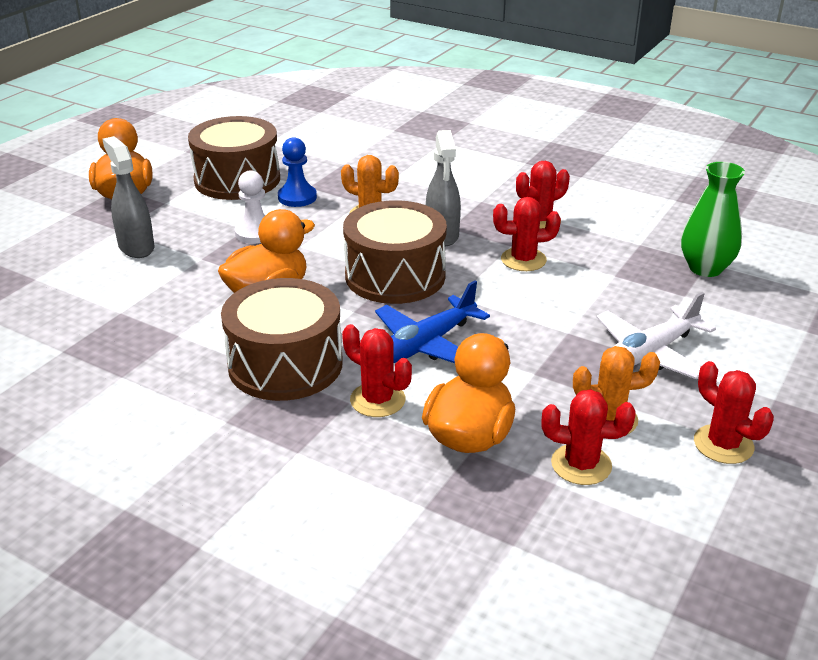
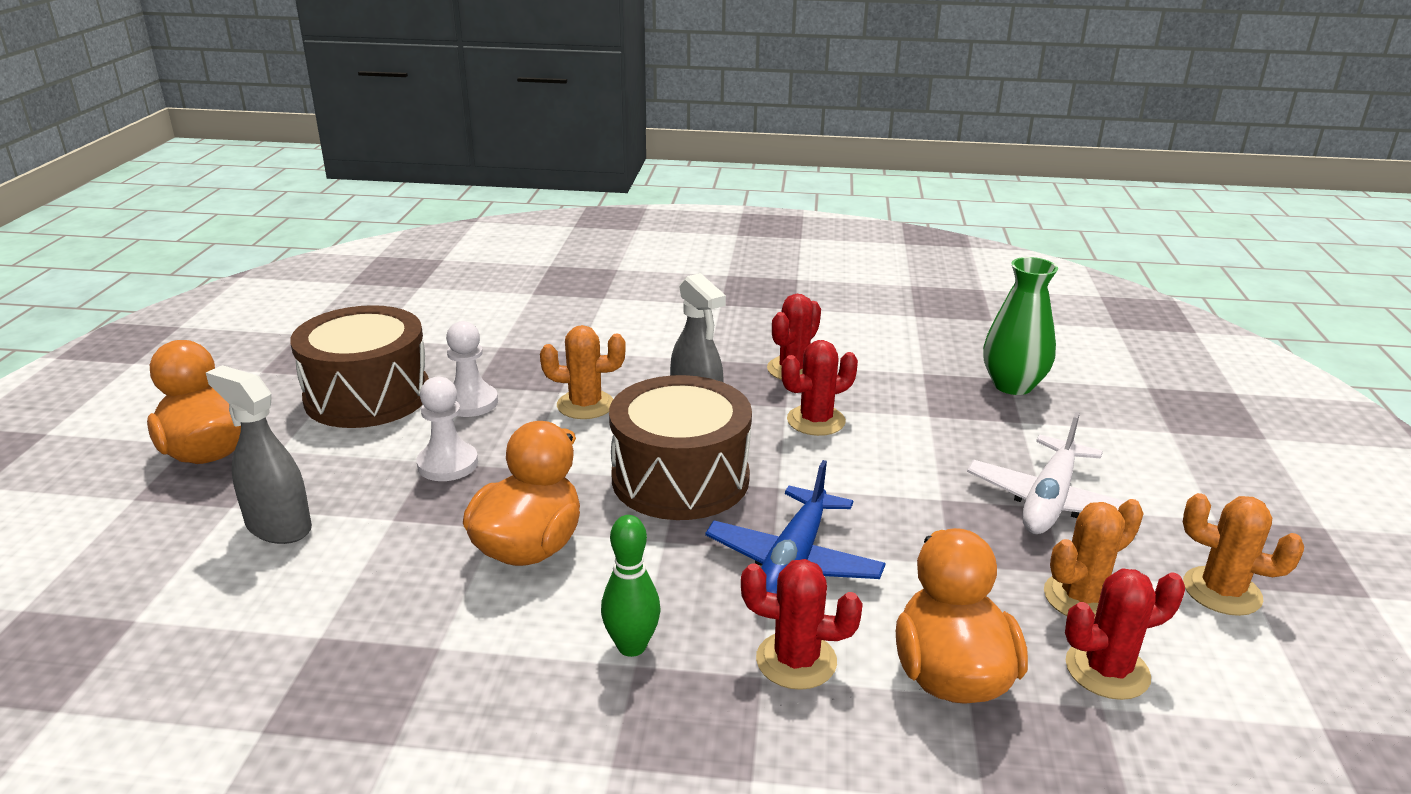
camera: 25 degrees left, 5 degrees down
brown drum [221,278,343,401] -> green bowling pin [601,515,661,657]
blue pawn [278,137,317,207] -> white pawn [446,321,498,417]
red cactus [694,361,774,464] -> orange cactus [1183,493,1304,616]

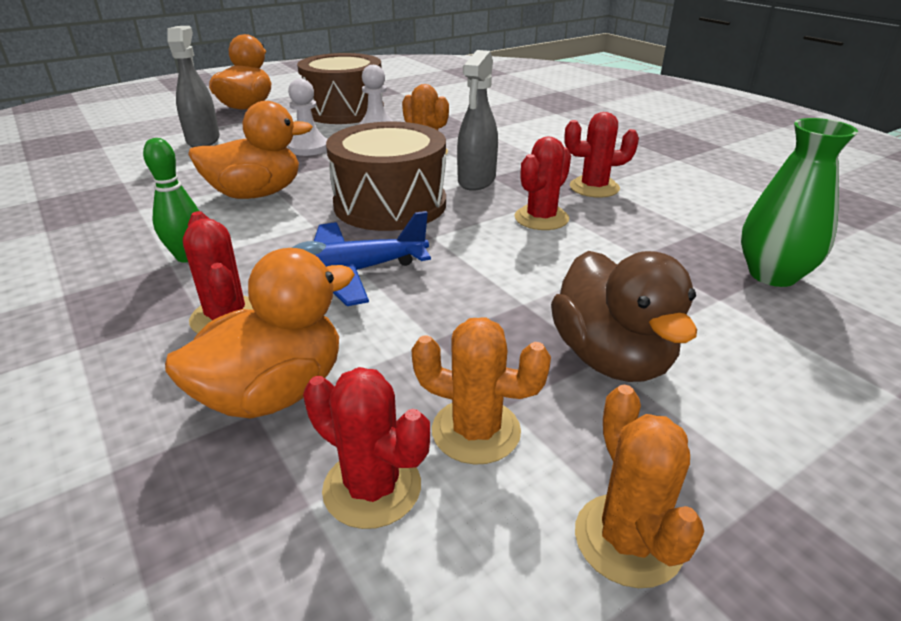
camera: 50 degrees right, 5 degrees up
red cactus [781,340,858,436] -> red cactus turned 75 degrees counterclockwise [515,136,571,230]
white plane [967,412,1126,534] -> brown duck [551,251,697,382]

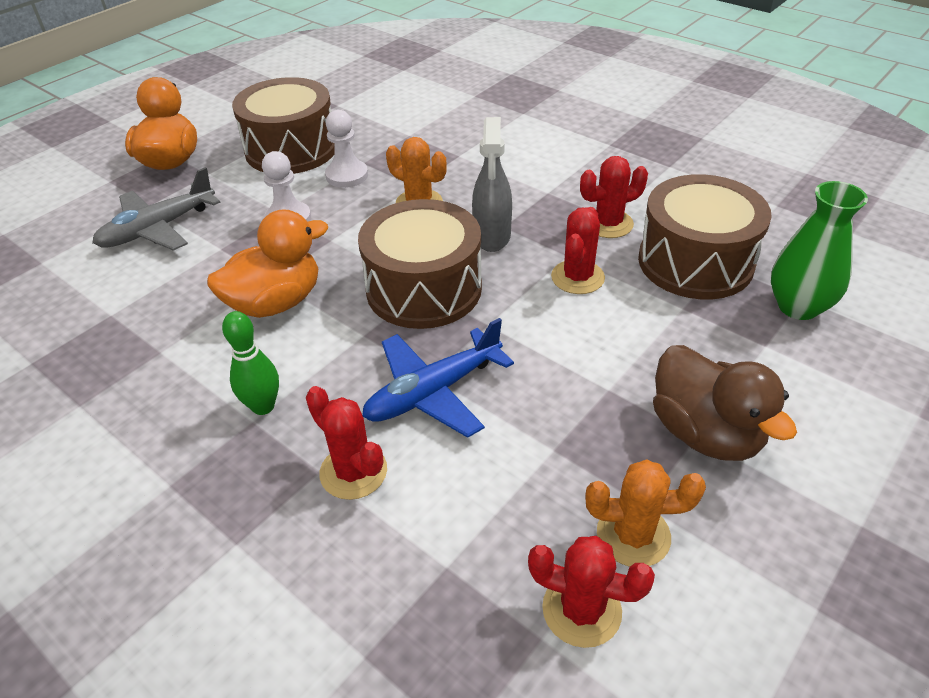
camera: 15 degrees left, 10 degrees up
orange duck [165,248,355,419] -> none
grey spray bottle [168,26,220,147] -> grey plane [92,167,221,251]
orange cactus [575,385,704,588] -> none
none -> brown drum [638,174,772,299]

